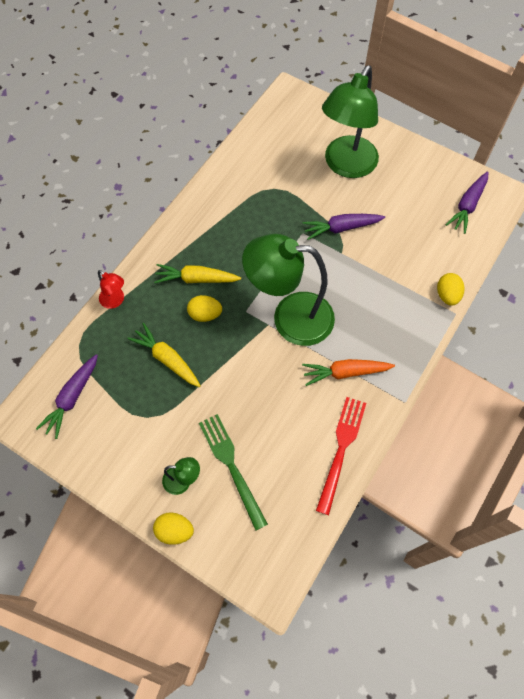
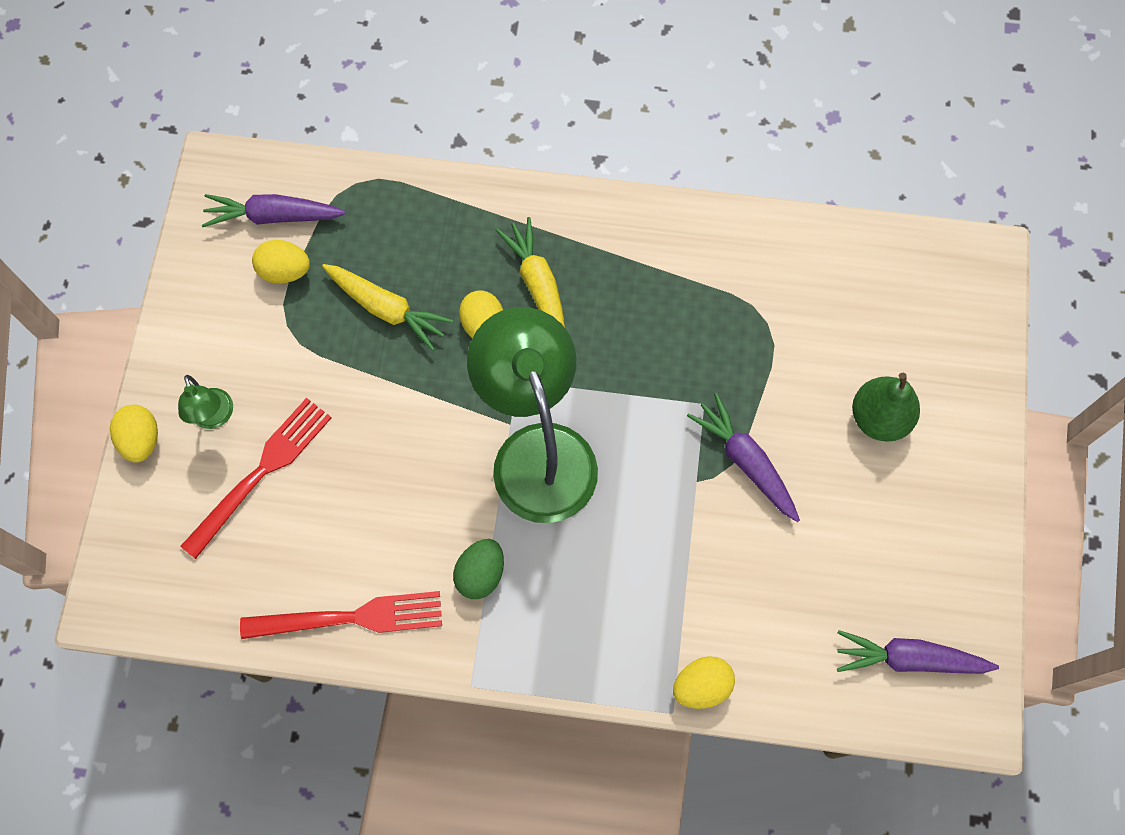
camera: 65 degrees right, 5 degrees up
red lamp [98,270,124,309] -> none
yellow carrot [127,323,201,387] -> yellow carrot turned 105 degrees clockwise [322,264,453,351]
green fork [199,414,268,530] -> red fork [181,398,332,559]
orange carrot [302,359,395,386] -> green egg [453,539,504,599]
green lamp [322,65,379,178] -> green pear [852,373,920,441]
none -> yellow egg [252,240,310,284]

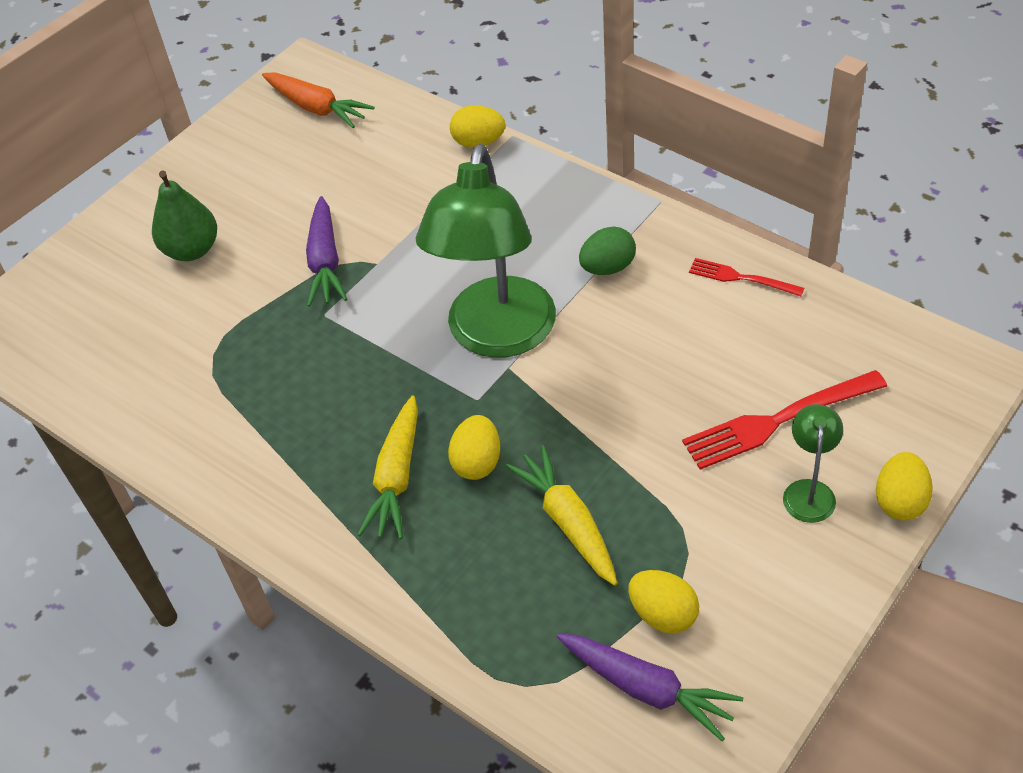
camera: 145 degrees left, 20 degrees down
red fork [240,591,442,639] -> red fork [689,258,804,296], size x0.58
purple carrot [837,630,999,674] -> orange carrot [262,73,374,128]

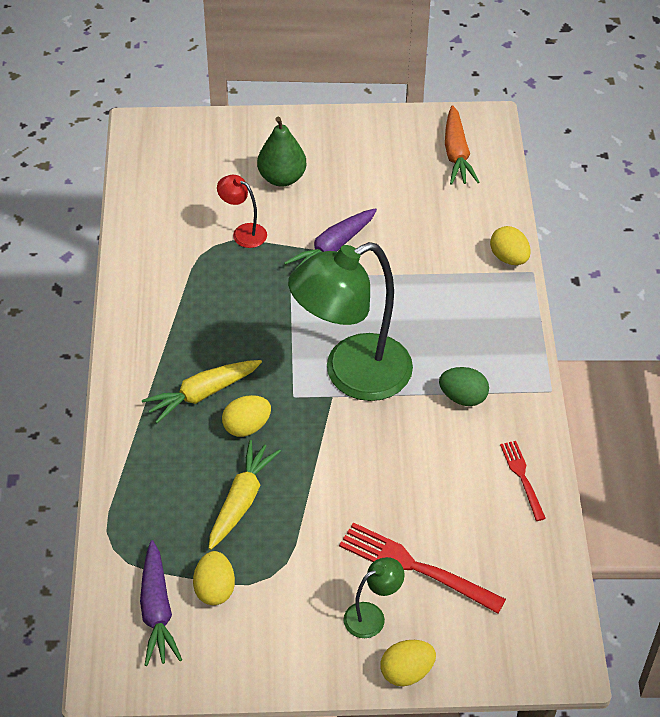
camera: 45 degrees right, 0 degrees up
none -> red lamp [217,175,267,248]

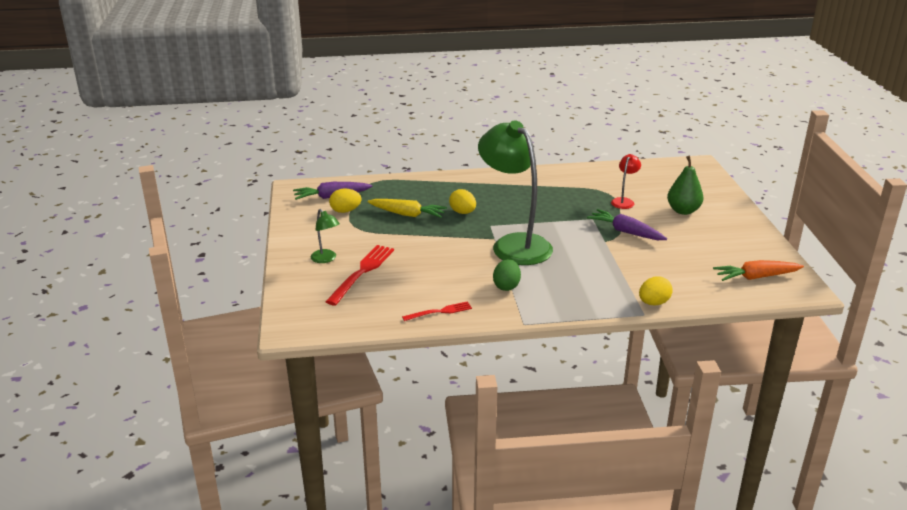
camera: 85 degrees right, 20 degrees down
yellow carrot [142,360,262,423] -> none
yellow egg [380,640,436,686] -> none

